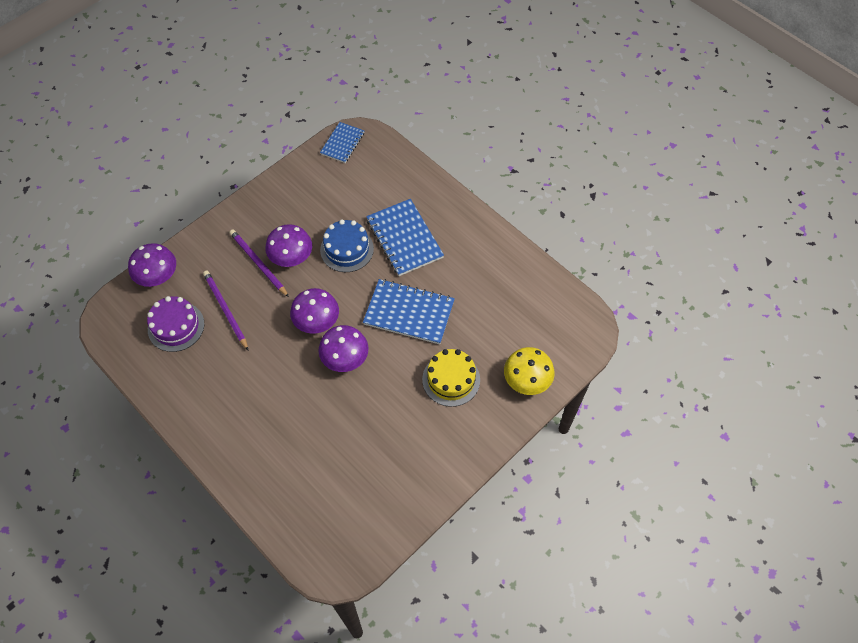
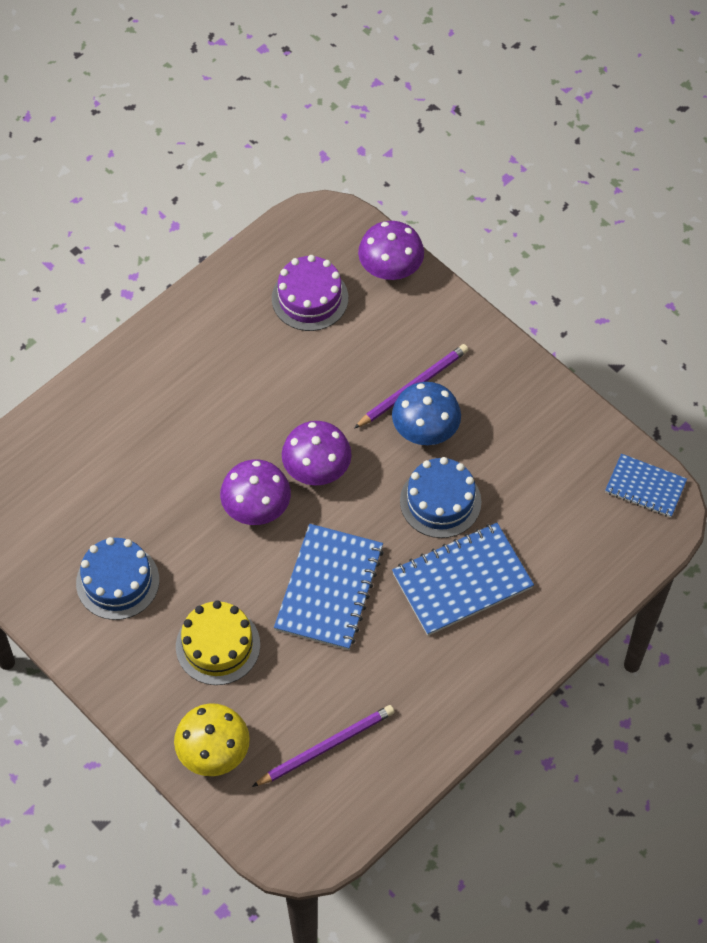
camera: 90 degrees right, 0 degrees up
purple pencil [203,271,248,350] -> purple pencil moved to [252,705,395,787]
purple mushroom [265,224,312,267] -> blue mushroom [392,382,461,445]
none -> blue cake [76,537,159,620]

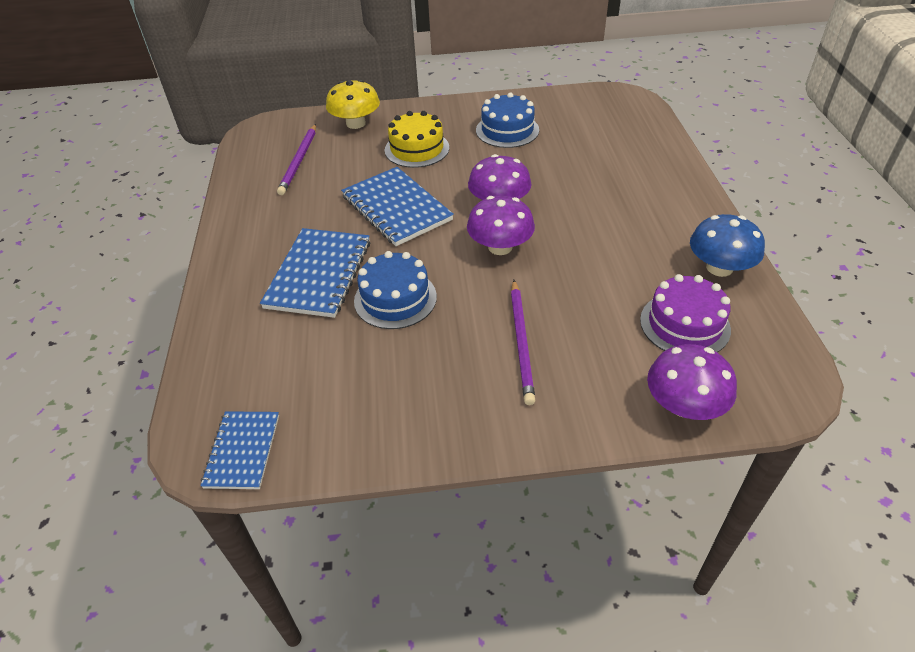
camera: 130 degrees right, 15 degrees down
blue mushroom [392,382,461,445] -> blue mushroom moved to [690,214,765,277]
blue notebook [605,454,687,517] -> blue notebook turned 60 degrees counterclockwise [200,411,279,489]

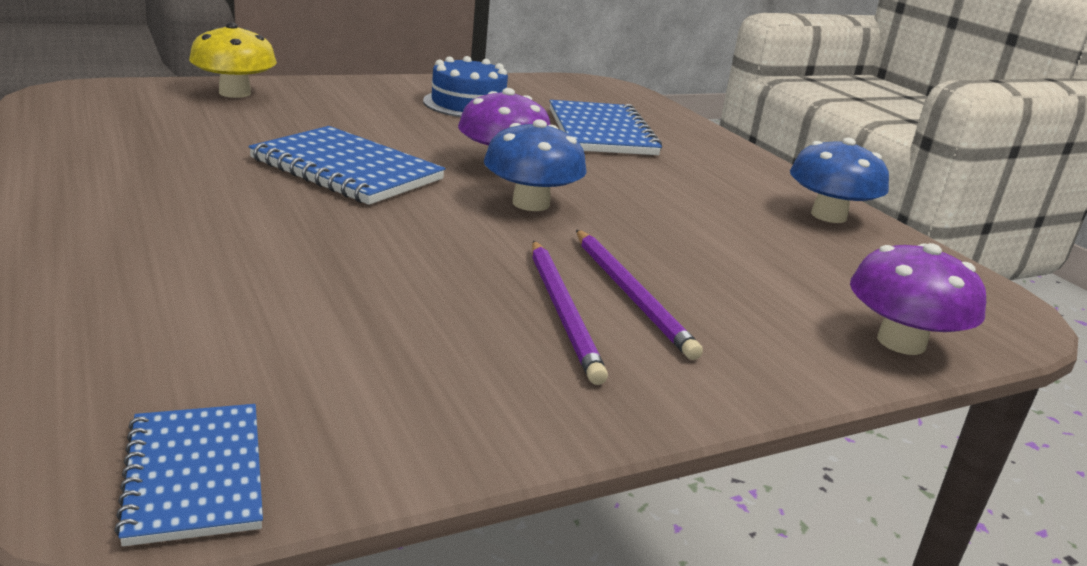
camera: 25 degrees left, 20 degrees down
blue notebook [260,228,370,318] -> blue notebook moved to [550,100,662,155]
purple pencil [277,124,316,195] -> purple pencil moved to [532,241,608,385]
blue cake [354,251,437,329] -> none
yellow cake [385,111,449,168] -> none
purple mushroom [467,196,535,255] -> blue mushroom [484,119,587,211]
purple cake [640,274,731,352] -> none

